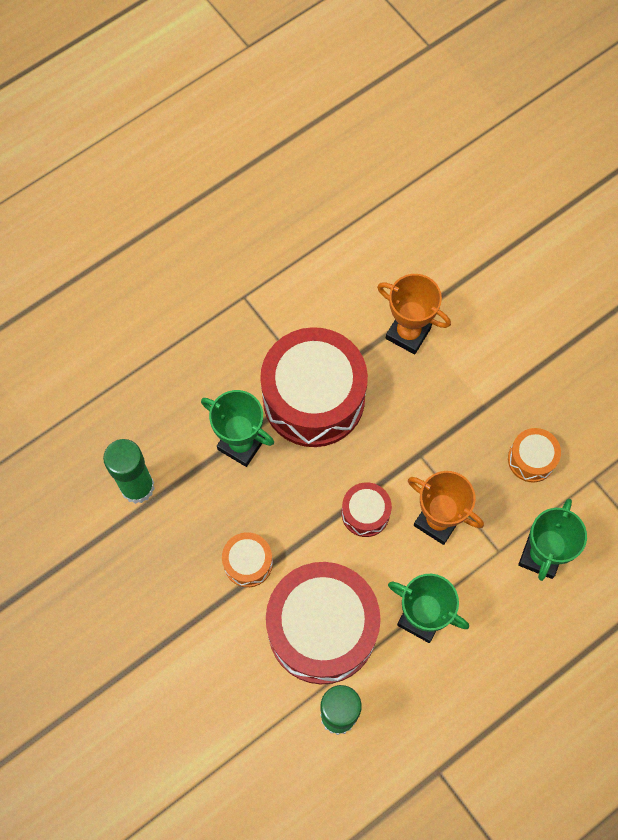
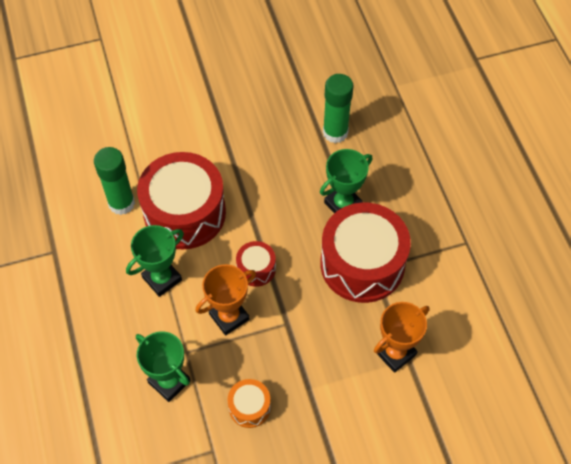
camera: 110 degrees right, 10 degrees down
orange drum [222,532,273,587] -> none

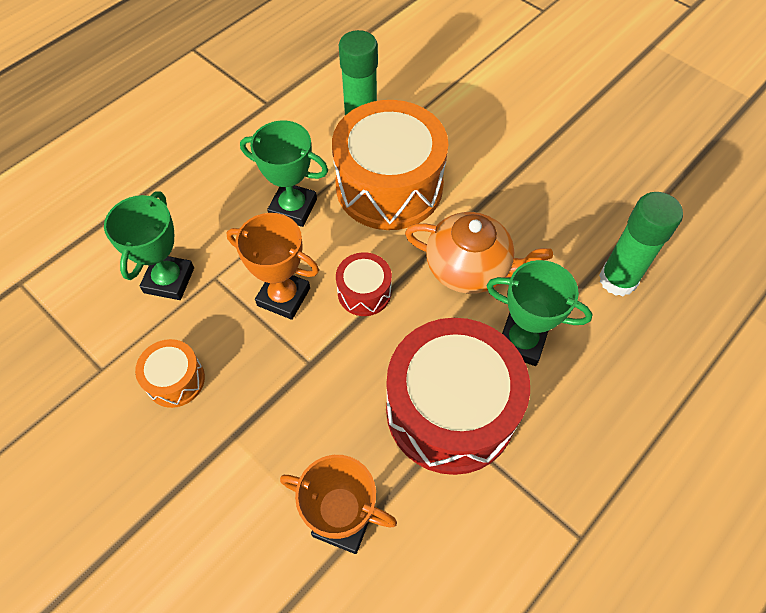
camera: 60 degrees right, 0 degrees up
red drum [137,152,226,249] -> orange drum [332,100,449,230]
none -> orange teapot [405,212,553,294]

